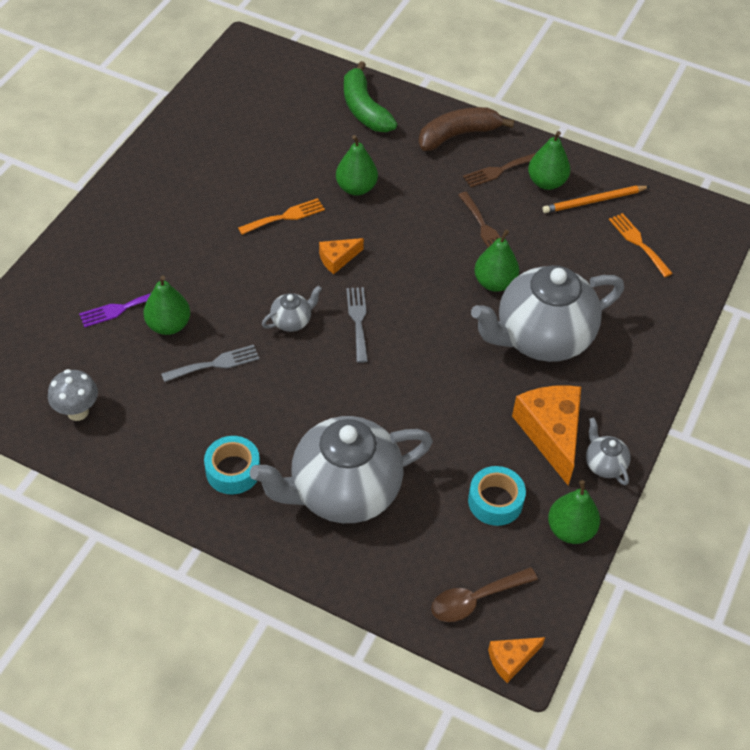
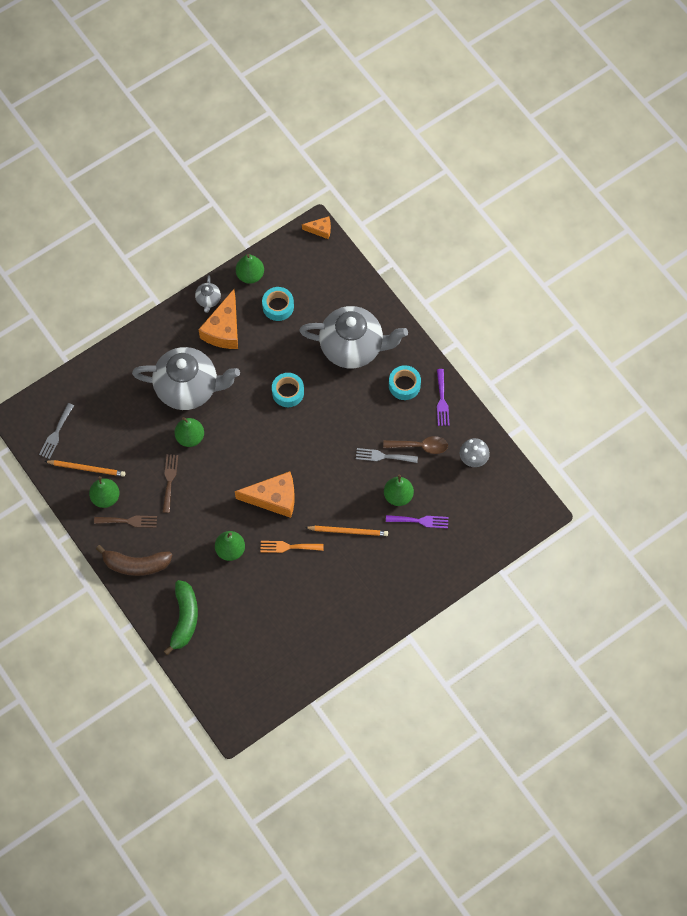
camera: 150 degrees left, 15 degrees up
grey teapot [262,285,322,332] -> none
orange cheese [319,238,364,274] -> orange cheese [235,471,294,518], size x1.93
grey fork [346,287,368,363] -> grey fork moved to [39,403,74,459]
brown spoon [431,567,538,622] -> brown spoon moved to [383,436,448,454]
orange fork [609,213,673,277] -> none
none -> turquoise tape [272,373,304,407]
none -> orange pencil [305,526,388,536]
none -> purple fork [437,369,449,426]

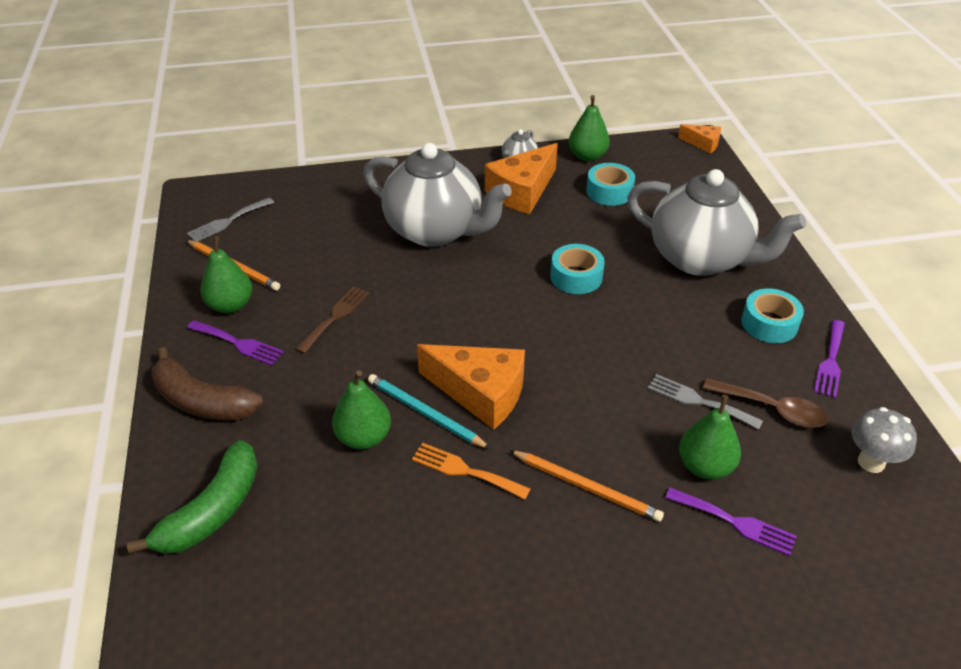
camera: 25 degrees right, 25 degrees down
brown fork [94,516,157,528] -> purple fork [187,320,284,365]
green pear [174,417,204,447] -> none
none -> turquoise pencil [368,374,491,449]

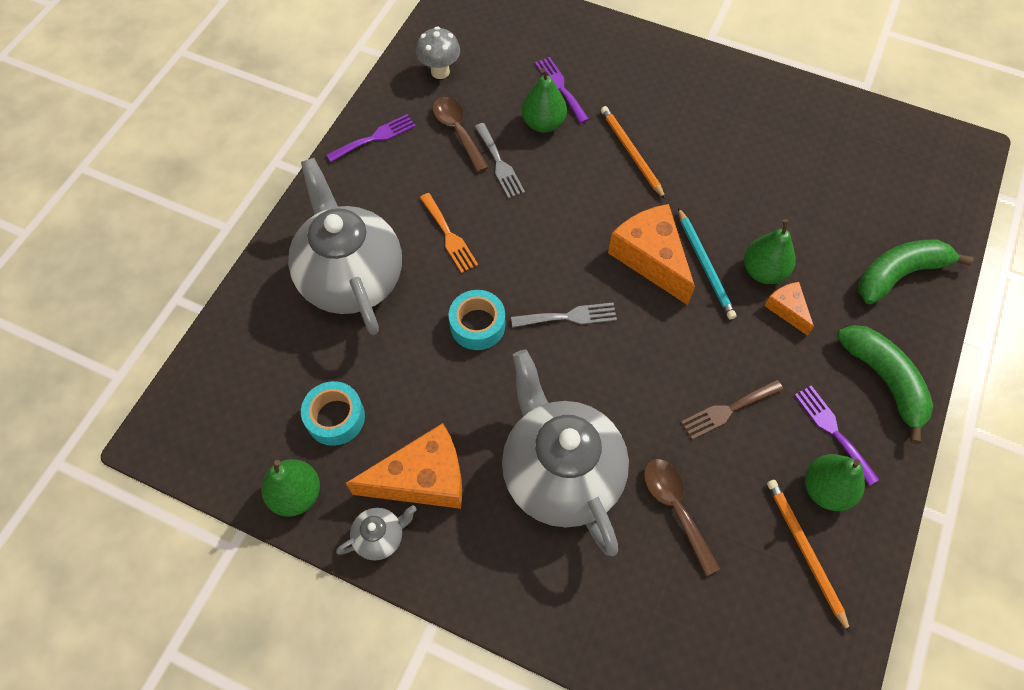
camera: 145 degrees left, 20 degrees up
brown banana [152,347,263,420] -> green banana [837,325,933,444]
grey fork [187,198,274,242] -> grey fork moved to [511,303,617,328]
orange fork [412,443,530,499] -> orange fork moved to [420,193,478,273]
orange cheese [678,124,721,154] -> orange cheese moved to [764,282,814,336]
turquoise tape [741,288,804,343] -> none
none -> brown spoon [644,459,720,576]

